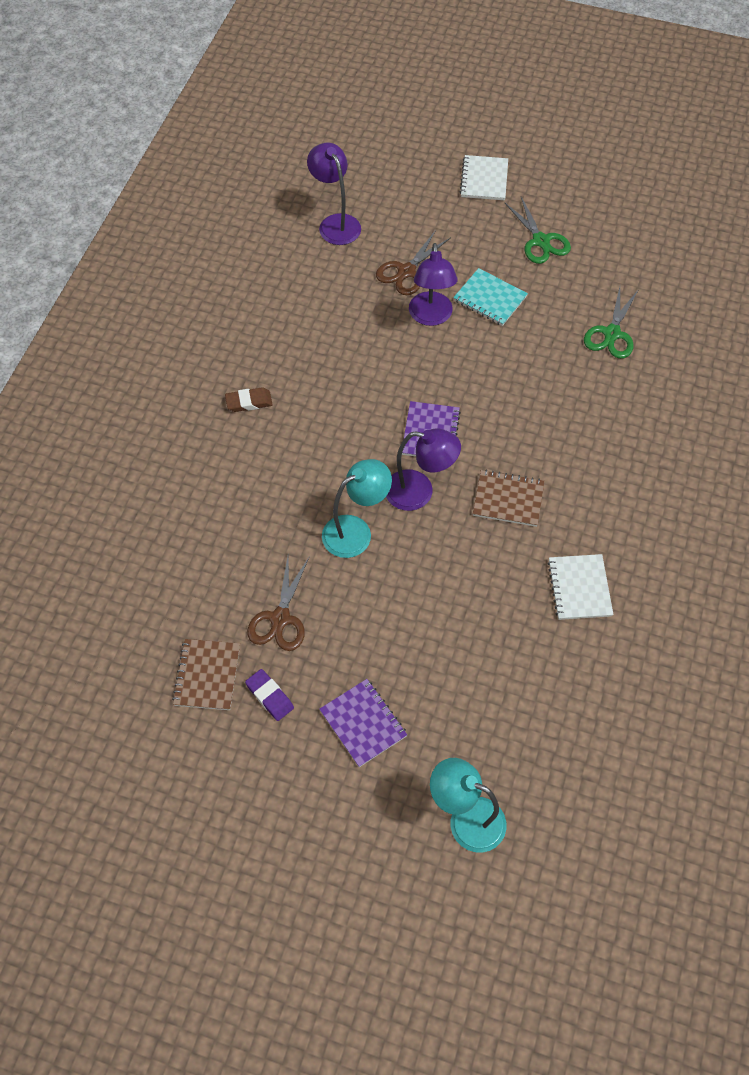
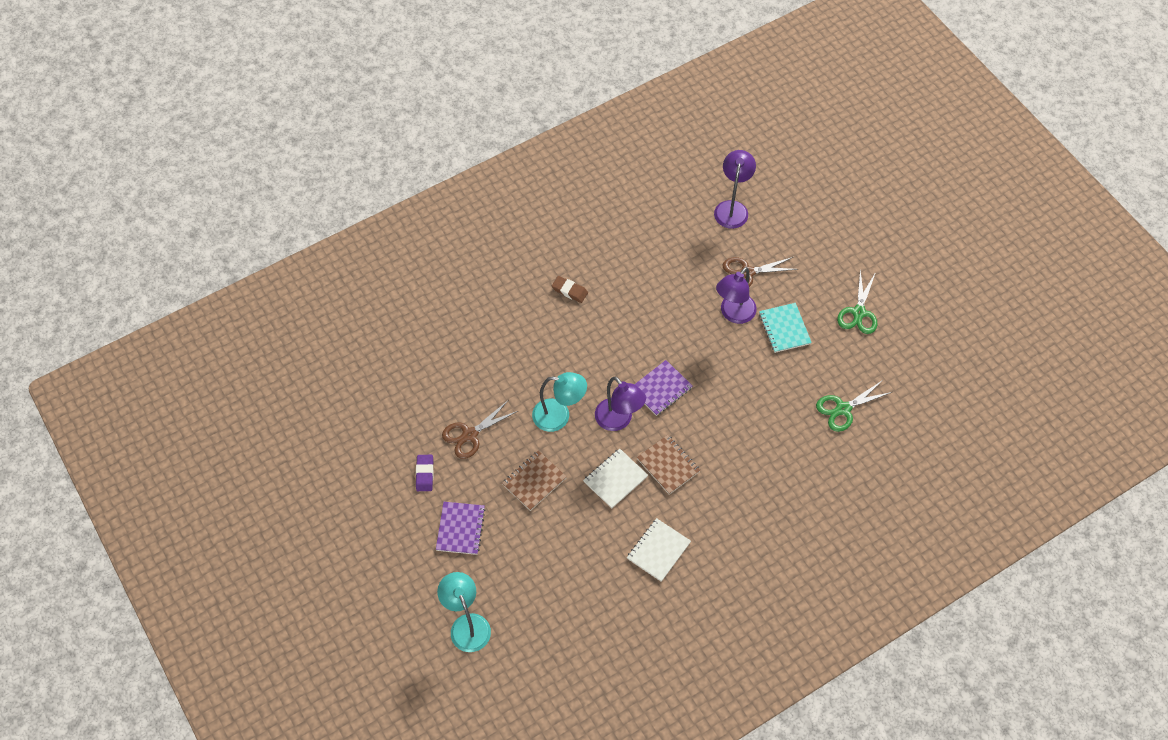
camera: 40 degrees right, 0 degrees up
brown notebook [172,639,240,710] -> brown notebook moved to [502,450,567,511]
white notebook [460,155,508,200] -> white notebook moved to [583,448,648,508]

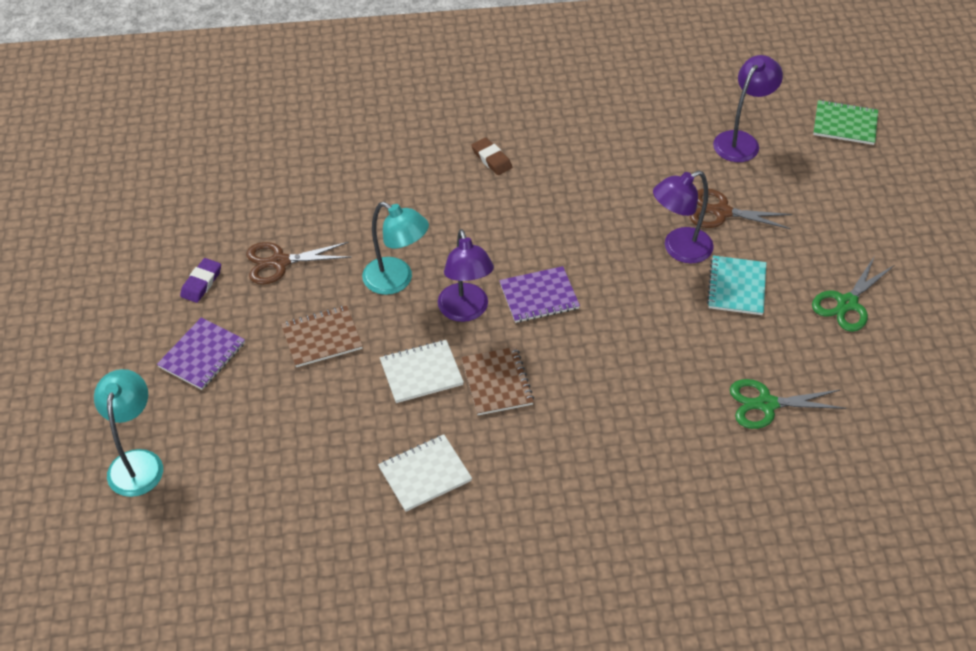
camera: 25 degrees right, 10 degrees down
none -> green notebook [813,100,878,145]

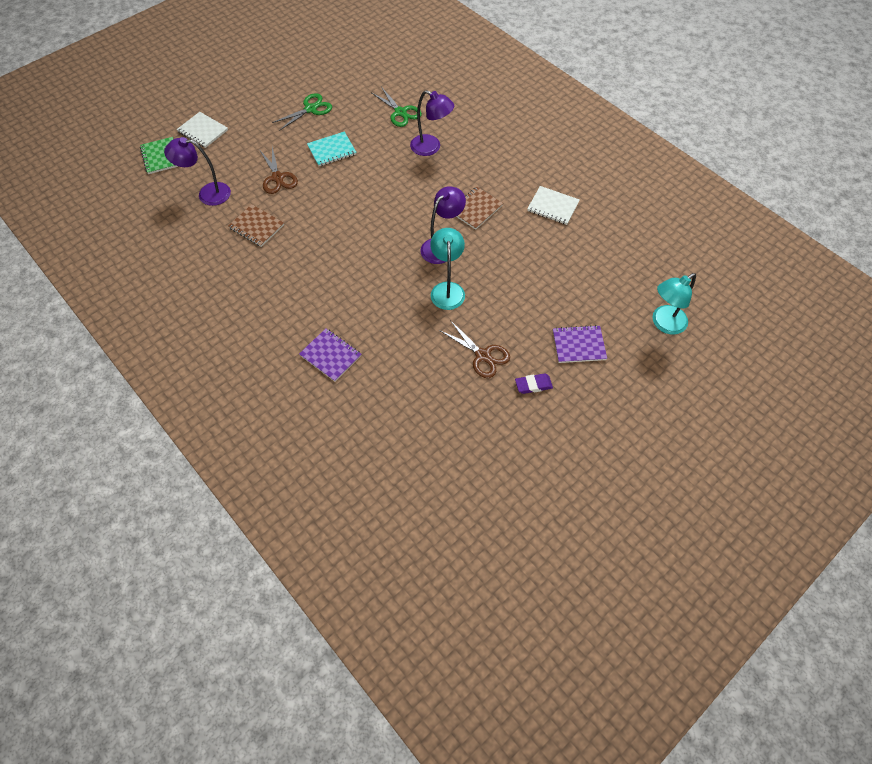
camera: 125 degrees left, 10 degrees up
brown notebook [281,306,363,367] -> brown notebook moved to [228,204,284,247]
white notebook [380,340,464,403] -> white notebook moved to [177,112,228,148]
brown eraser [471,137,512,175] -> none
purple notebook [499,266,580,323] -> purple notebook moved to [299,329,361,382]
purple lamp [653,171,714,263] -> purple lamp moved to [410,90,454,156]
green scissors [812,257,894,332] -> green scissors turned 45 degrees counterclockwise [272,93,332,131]

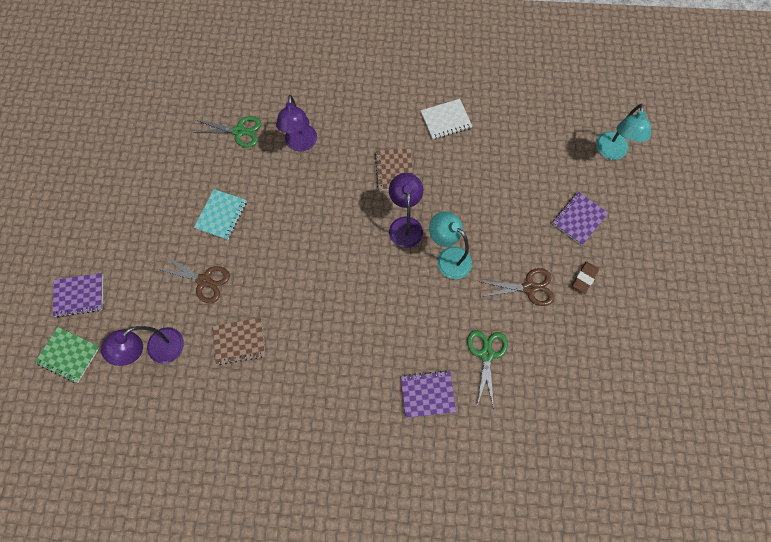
camera: 45 degrees left, 10 degrees up
white notebook [177,112,228,148] -> purple notebook [52,273,103,317]
green scissors [272,93,332,131] -> green scissors moved to [467,330,508,409]
purple lamp [410,90,454,156] -> purple lamp turned 105 degrees clockwise [276,95,317,152]
purple eraser [515,373,553,394] -> brown eraser [572,261,599,294]

